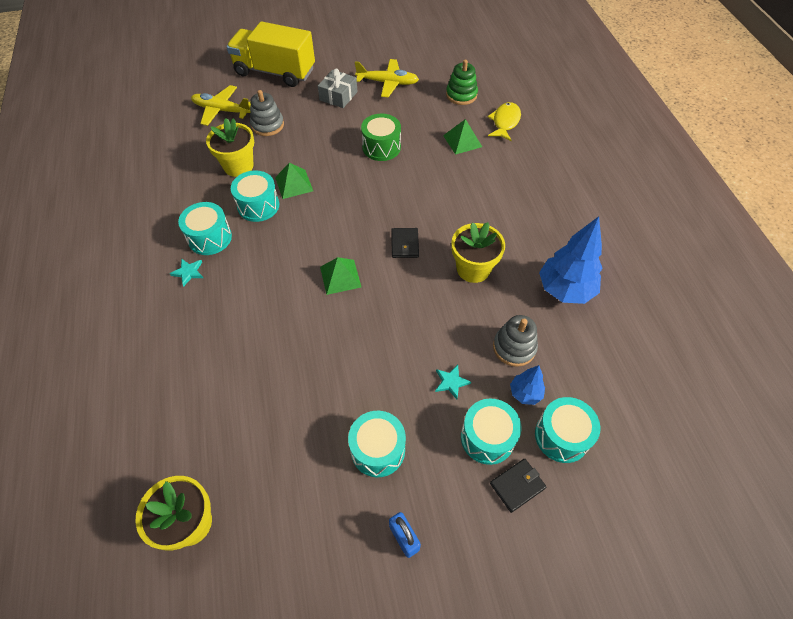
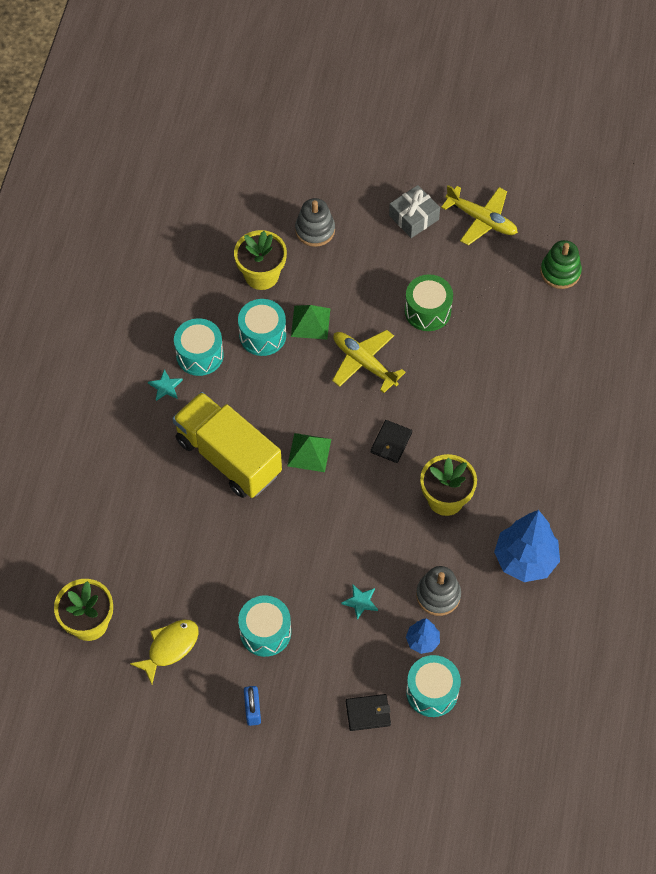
camera: 25 degrees right, 5 degrees up
yellow plane [191,85,251,126] -> yellow plane moved to [332,330,406,393]
yellow truck [226,21,315,87] -> yellow truck moved to [172,392,282,498]
green pyramid [443,119,482,155] -> none
turquoise drum [461,399,522,465] -> none
yellow fish [488,102,521,141] -> yellow fish moved to [130,619,199,684]

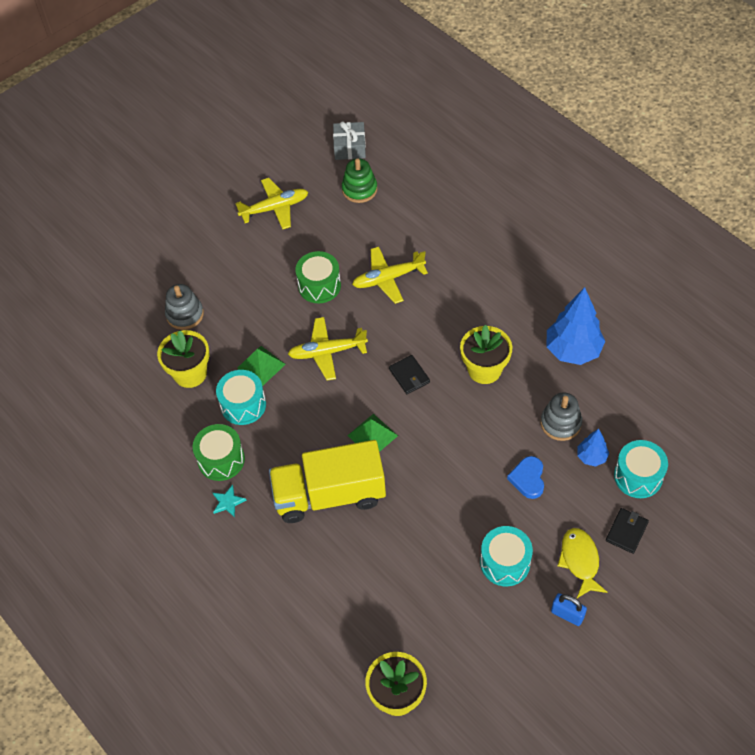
camera: 50 degrees left, 5 degrees down
yellow fish [130,619,199,684] -> yellow fish moved to [558,528,608,598]
turquoise drum [174,318,224,376] -> green drum [193,424,245,481]
turquoise star [341,584,378,620] -> blue heart [507,456,544,499]
grey gift [389,185,440,238] -> grey gift moved to [333,121,366,160]
none -> yellow plane [352,247,428,304]

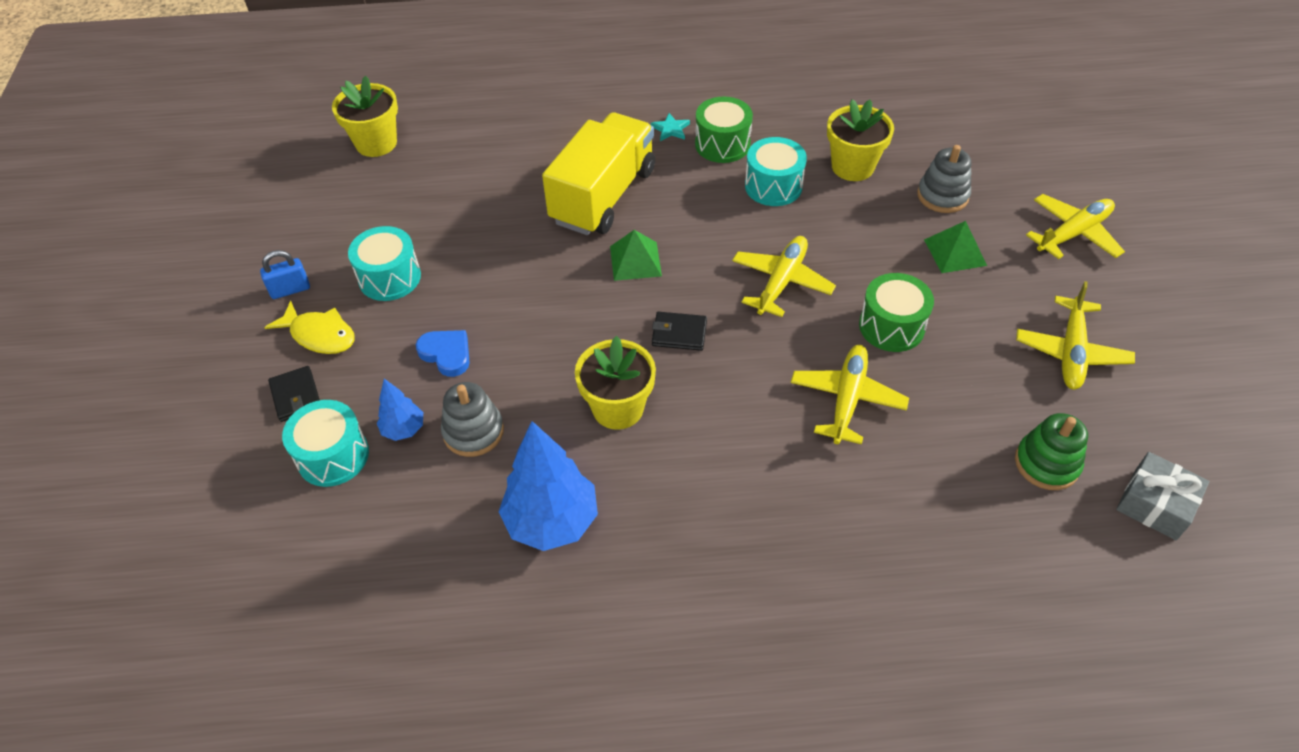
camera: 125 degrees right, 5 degrees down
green pyramid [238,346,286,386] -> green pyramid moved to [924,221,987,273]
none -> yellow plane [1026,194,1125,259]

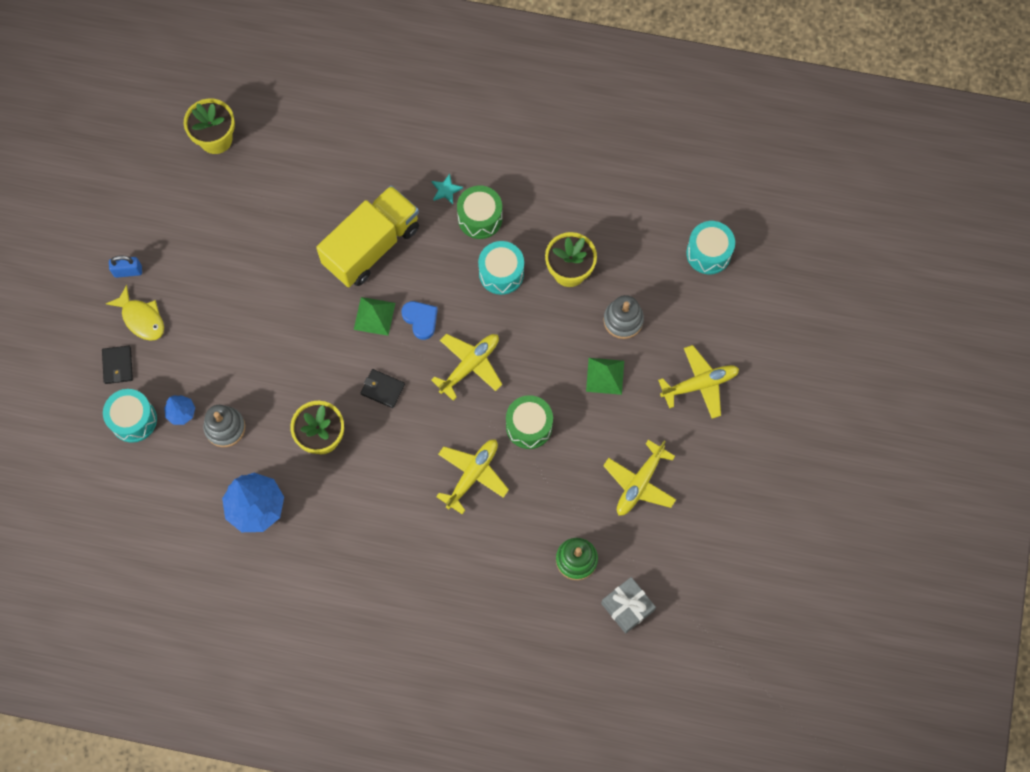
camera: 15 degrees right, 20 degrees up
turquoise drum [348,226,421,301] -> turquoise drum moved to [686,221,735,274]
blue heart [416,330,470,377] -> blue heart moved to [402,301,438,340]

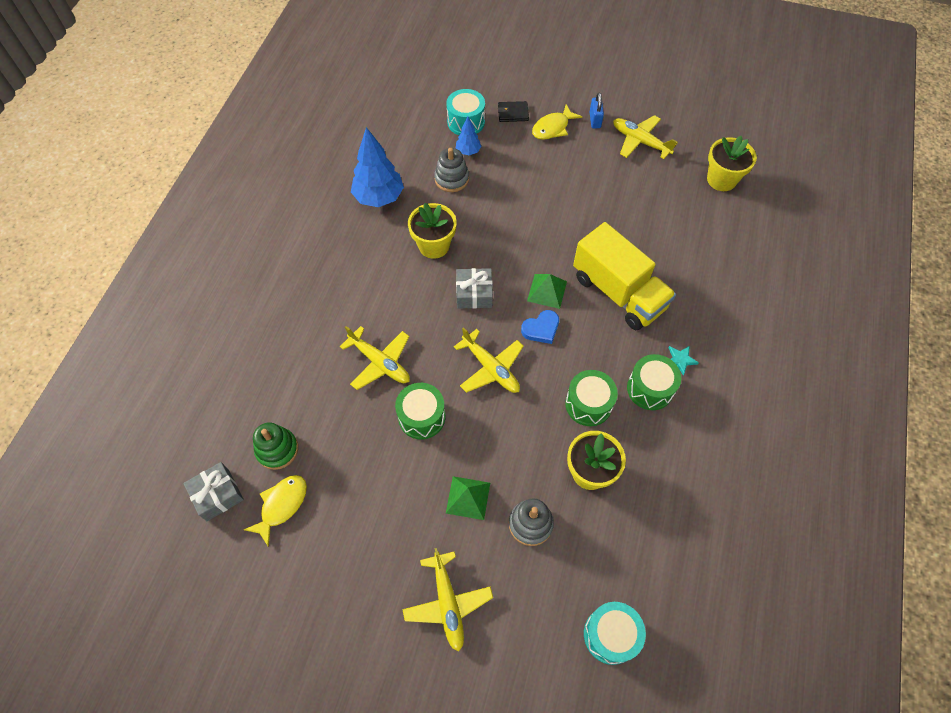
camera: 95 degrees right, 10 degrees down
black wallet [360,369,405,408] -> grey gift [456,268,493,308]
turquoise drum [478,241,524,295] -> green drum [565,370,618,426]
yellow plane [603,440,676,516] -> yellow plane moved to [613,115,678,159]
none -> yellow fish [244,475,307,547]

